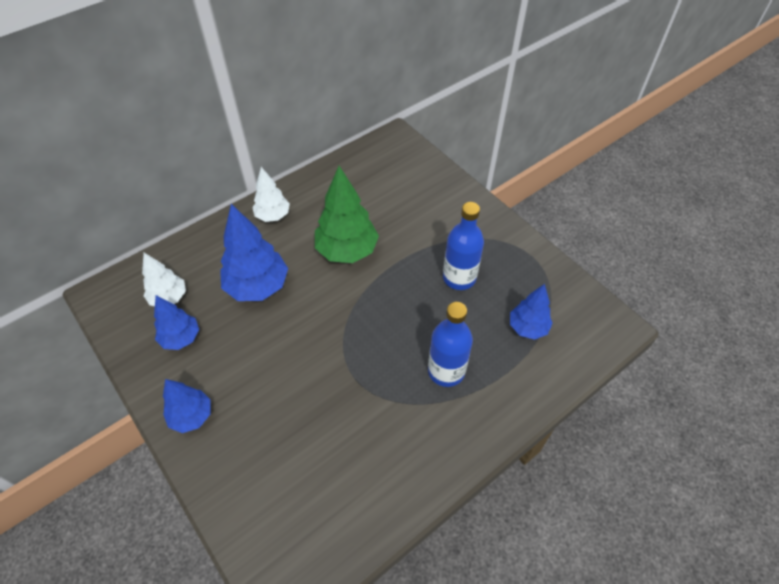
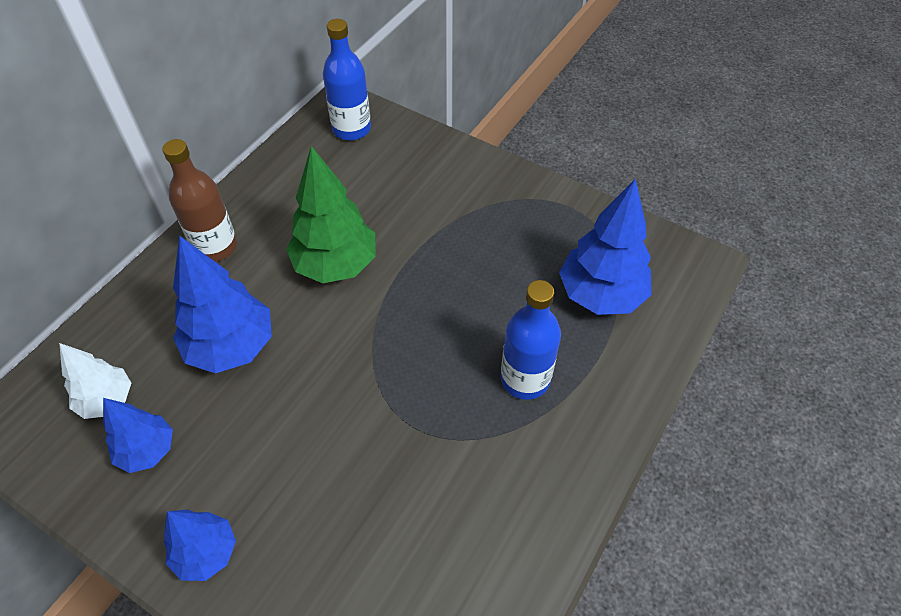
camera: 20 degrees left, 0 degrees up
white tree [252,167,290,222] -> brown bottle [163,139,237,262]
blue bottle [443,202,484,290] -> blue bottle moved to [323,19,371,141]
blue tree [510,284,553,340] -> blue tree [559,179,652,315], size x1.65

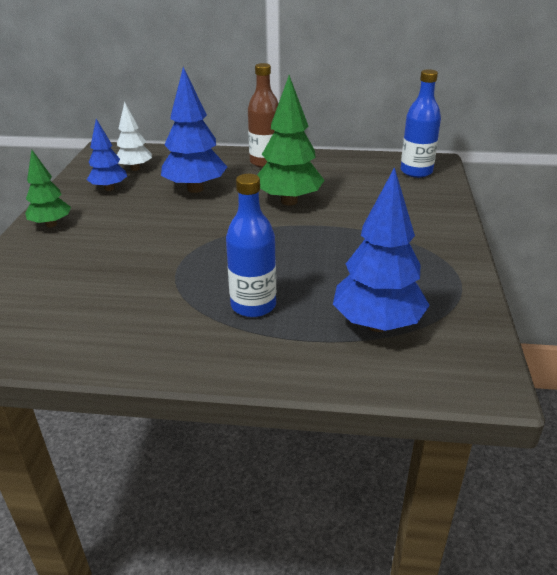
camera: 65 degrees right, 20 degrees down
blue tree [164,509,236,581] -> green tree [25,150,71,227]

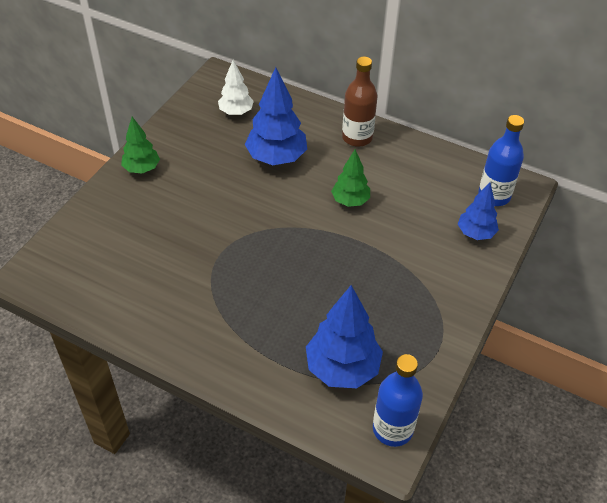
camera: 20 degrees right, 15 degrees up
blue tree [87,119,127,191] -> blue tree moved to [458,182,499,240]
blue bottle [226,174,276,317] -> blue bottle moved to [373,354,423,447]
green tree [257,75,325,205] -> green tree [331,149,370,207], size x0.61

